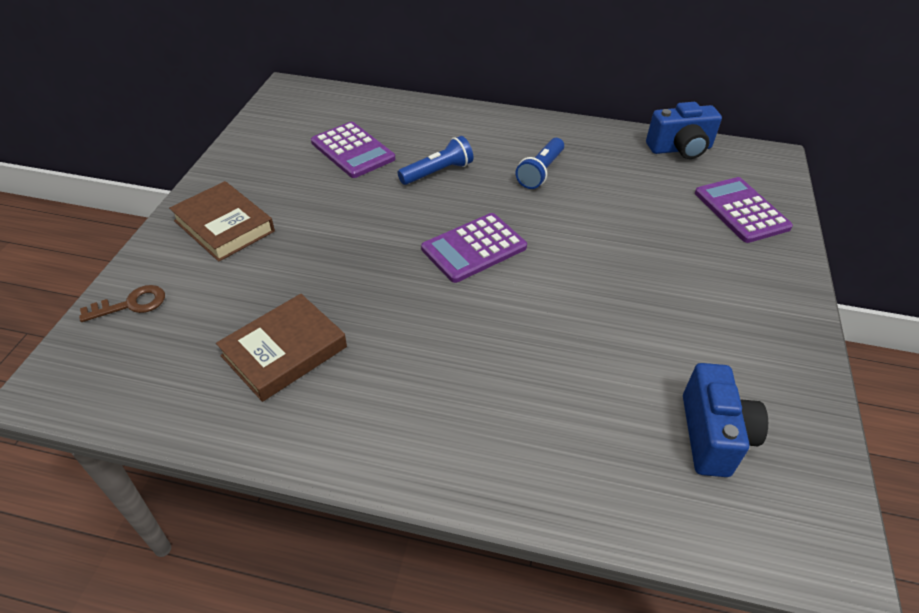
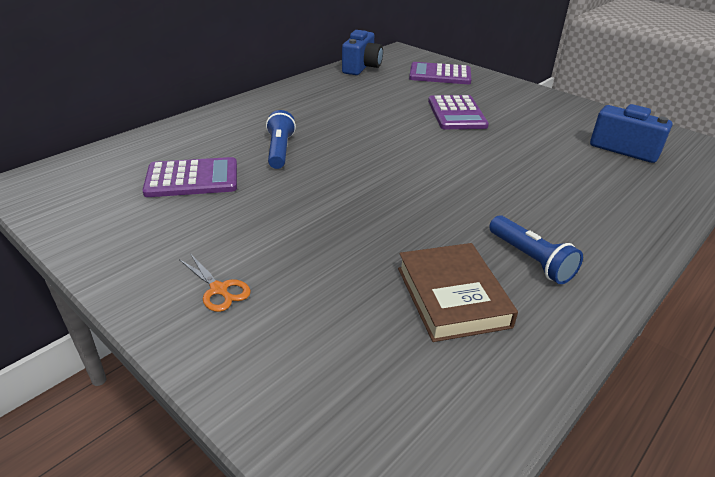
camera: 60 degrees left, 10 degrees down
brown key [79,285,165,322] -> none
brown book [169,181,275,262] -> orange scissors [179,254,251,312]
purple calculator [421,213,527,283] -> purple calculator moved to [428,95,489,129]
blue flashlight [516,138,564,189] -> blue flashlight moved to [489,215,583,284]

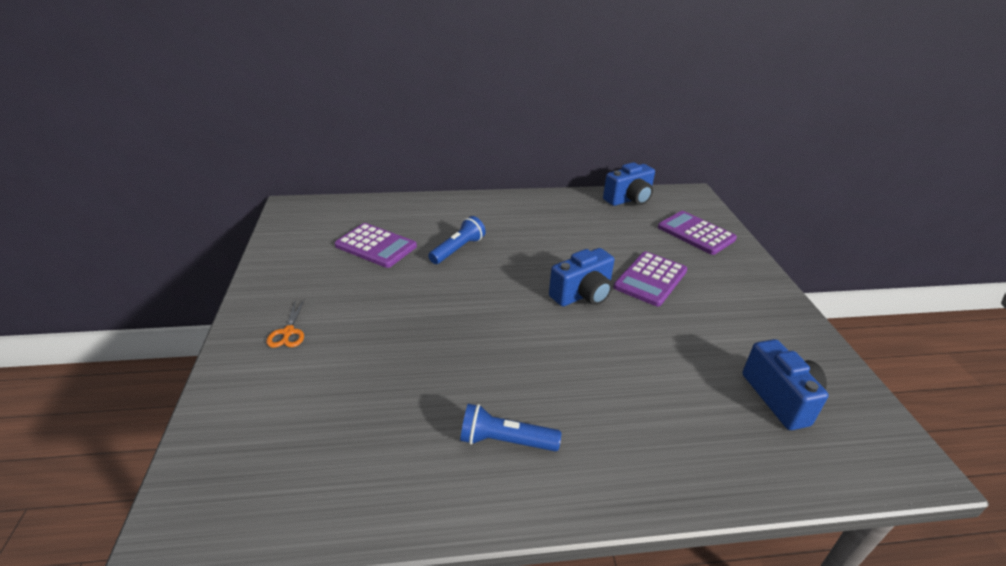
camera: 40 degrees right, 0 degrees up
brown book [398,243,518,342] -> none
blue flashlight [489,215,583,284] -> blue flashlight turned 90 degrees clockwise [460,404,561,451]
none -> blue camera [549,248,614,307]

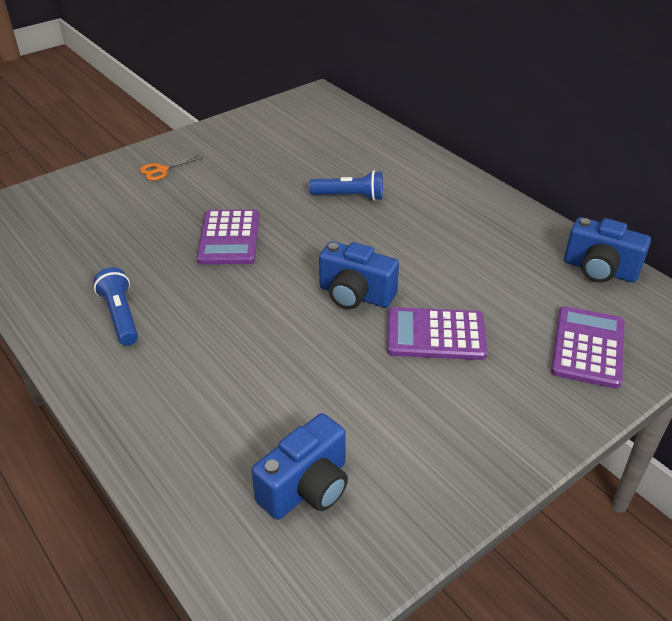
camera: 60 degrees right, 5 degrees up
purple calculator [335,223,417,268] -> purple calculator moved to [197,210,259,265]

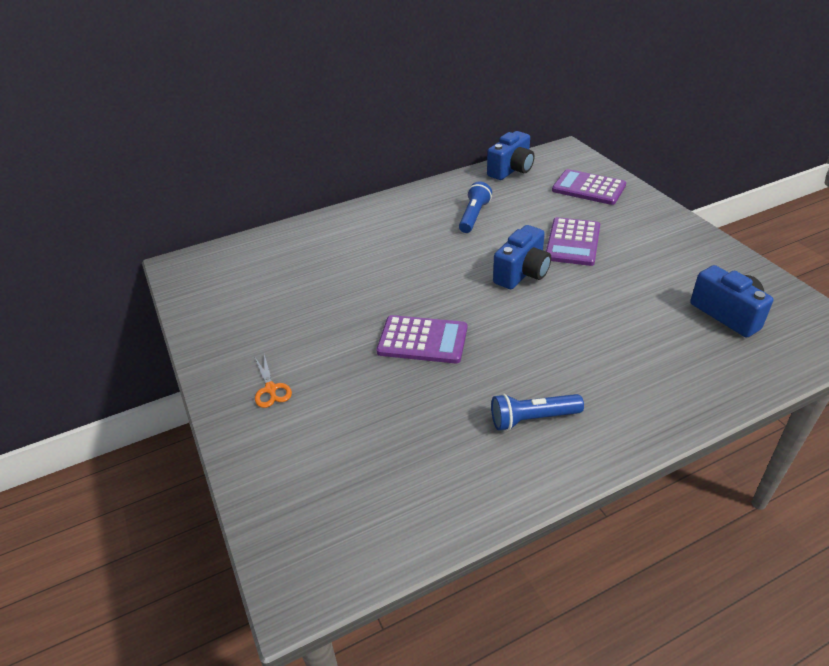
camera: 75 degrees left, 0 degrees up
blue flashlight [309,170,383,201] -> blue flashlight moved to [459,182,492,233]

